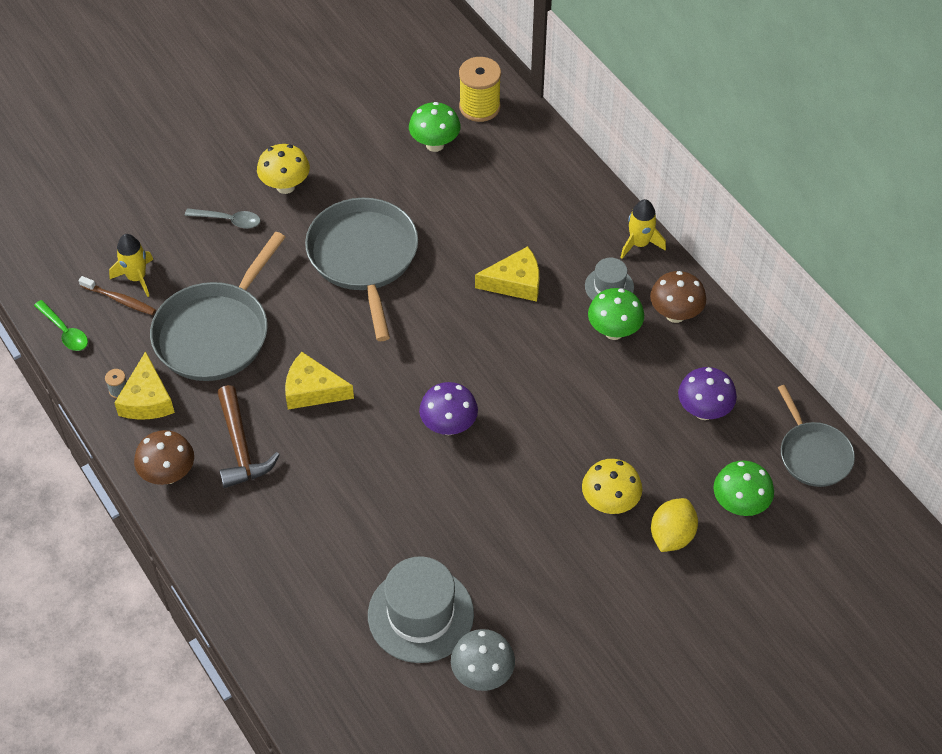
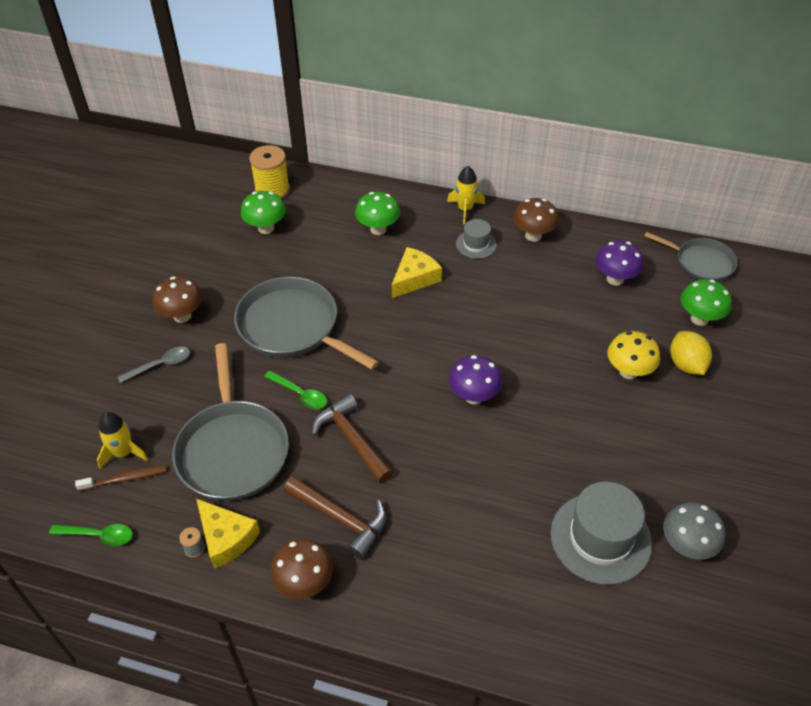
camera: 40 degrees left, 5 degrees down
yellow mushroom [257,144,310,194] -> brown mushroom [153,276,202,323]
yellow cheese [285,352,354,409] -> brown hammer [312,394,393,484]
green mushroom [588,288,644,340] -> green mushroom moved to [355,192,400,235]
none -> green spoon [264,371,327,409]

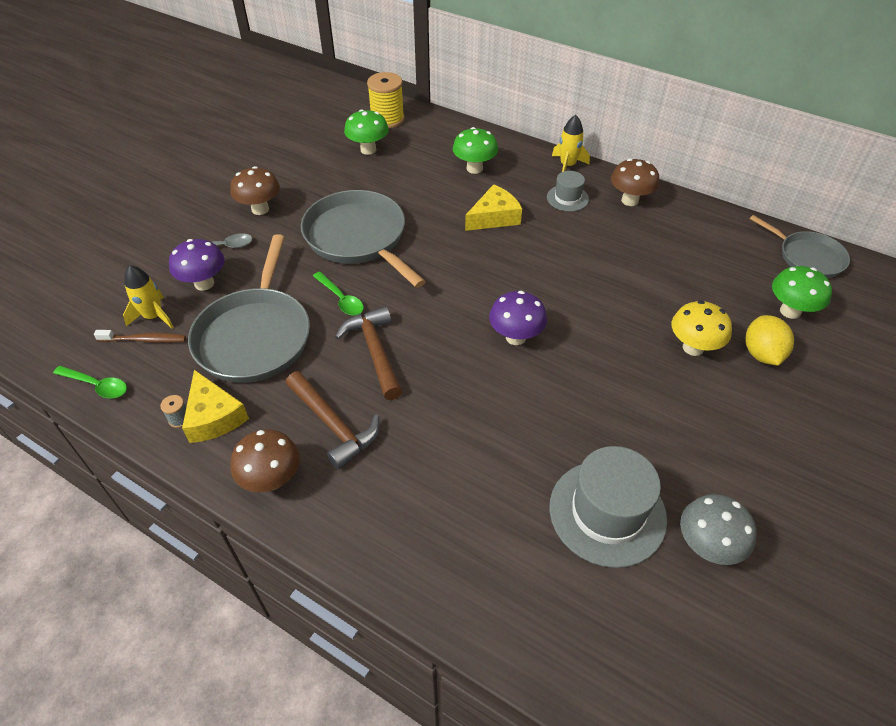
camera: 15 degrees right, 0 degrees up
purple mushroom [595,240,644,286] -> purple mushroom moved to [169,239,225,291]

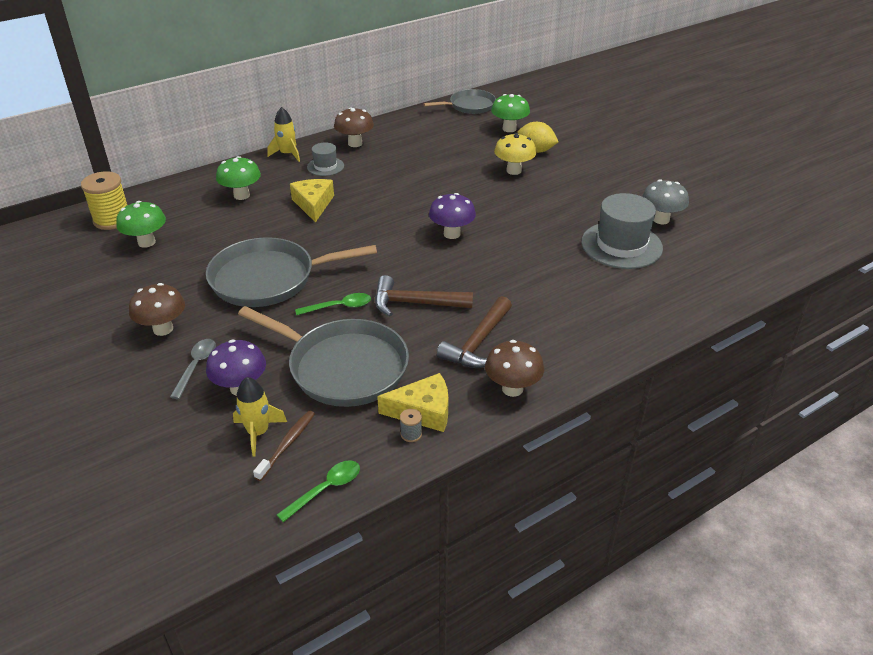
camera: 65 degrees left, 10 degrees down
brown hammer [286,371,380,469] -> brown hammer turned 135 degrees clockwise [437,296,512,368]

